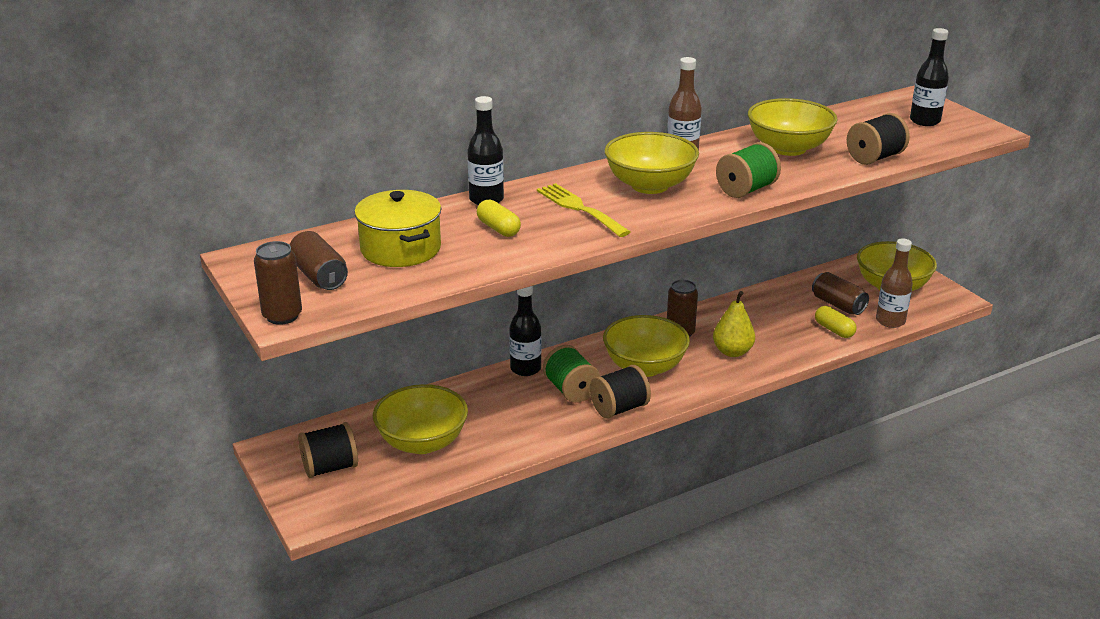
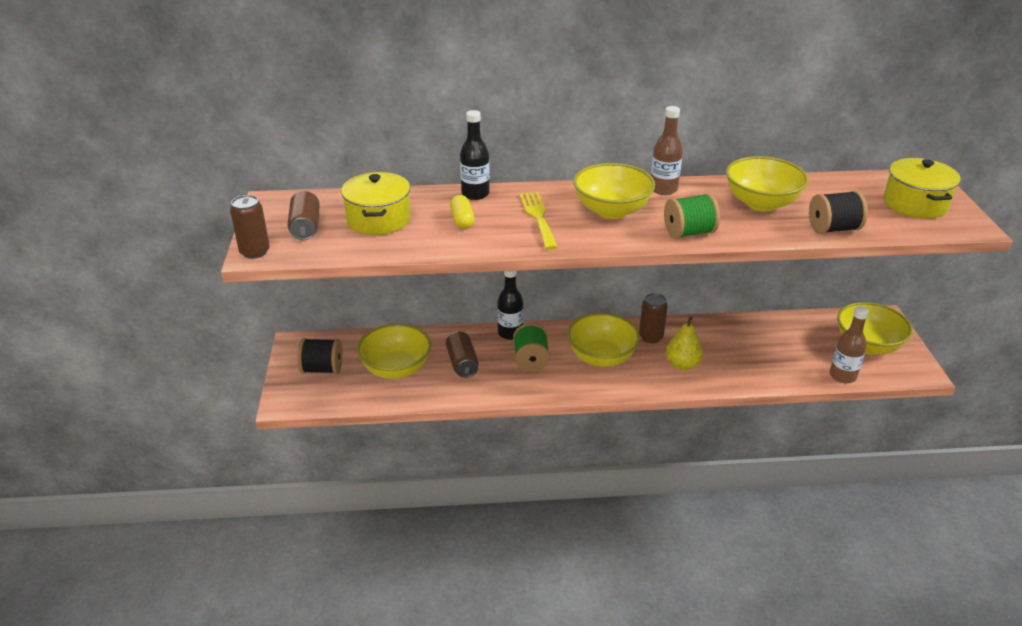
camera: 25 degrees right, 5 degrees up
black spool [590,365,651,419] -> none
brown can [812,272,869,315] -> brown can moved to [446,331,479,378]
yellow capsule [815,306,857,338] -> none
black bottle [910,28,949,126] -> yellow pot [884,158,960,219]

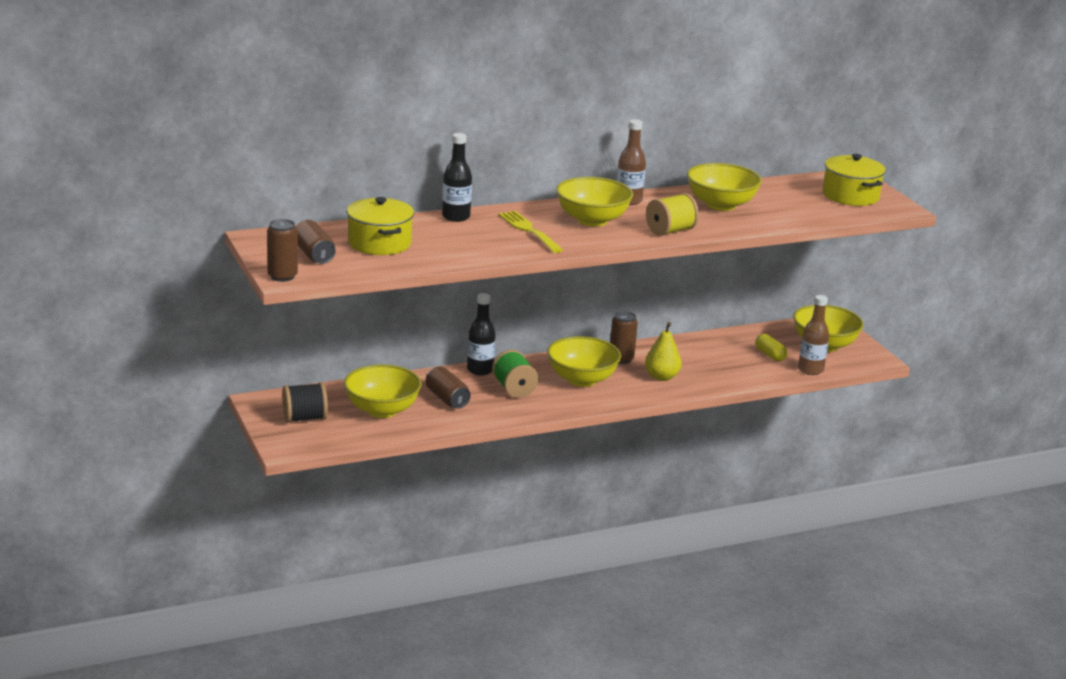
camera: 20 degrees left, 10 degrees down
yellow capsule [450,195,475,229] -> yellow capsule moved to [755,334,788,361]
green spool [664,193,720,239] -> yellow spool [646,193,699,236]
black spool [809,191,868,234] -> none

